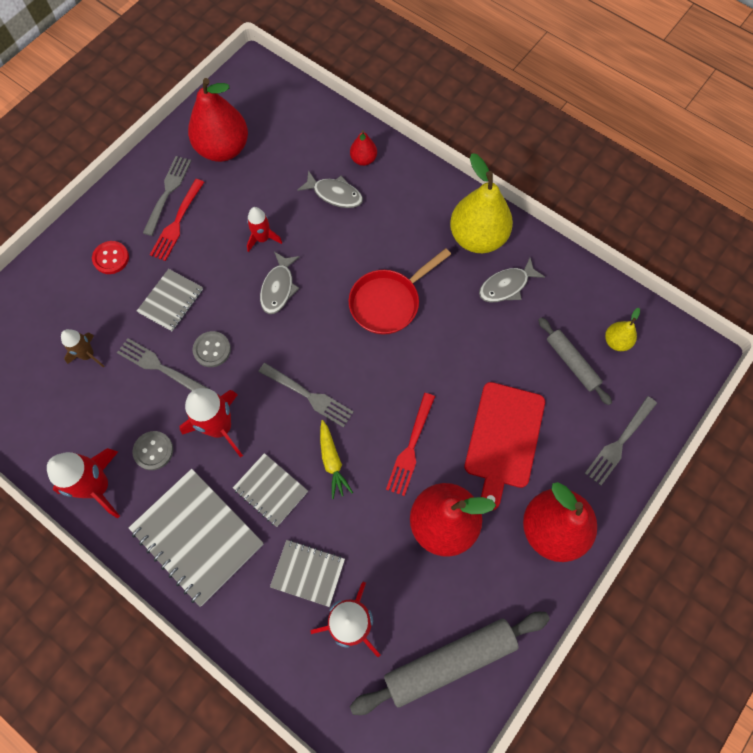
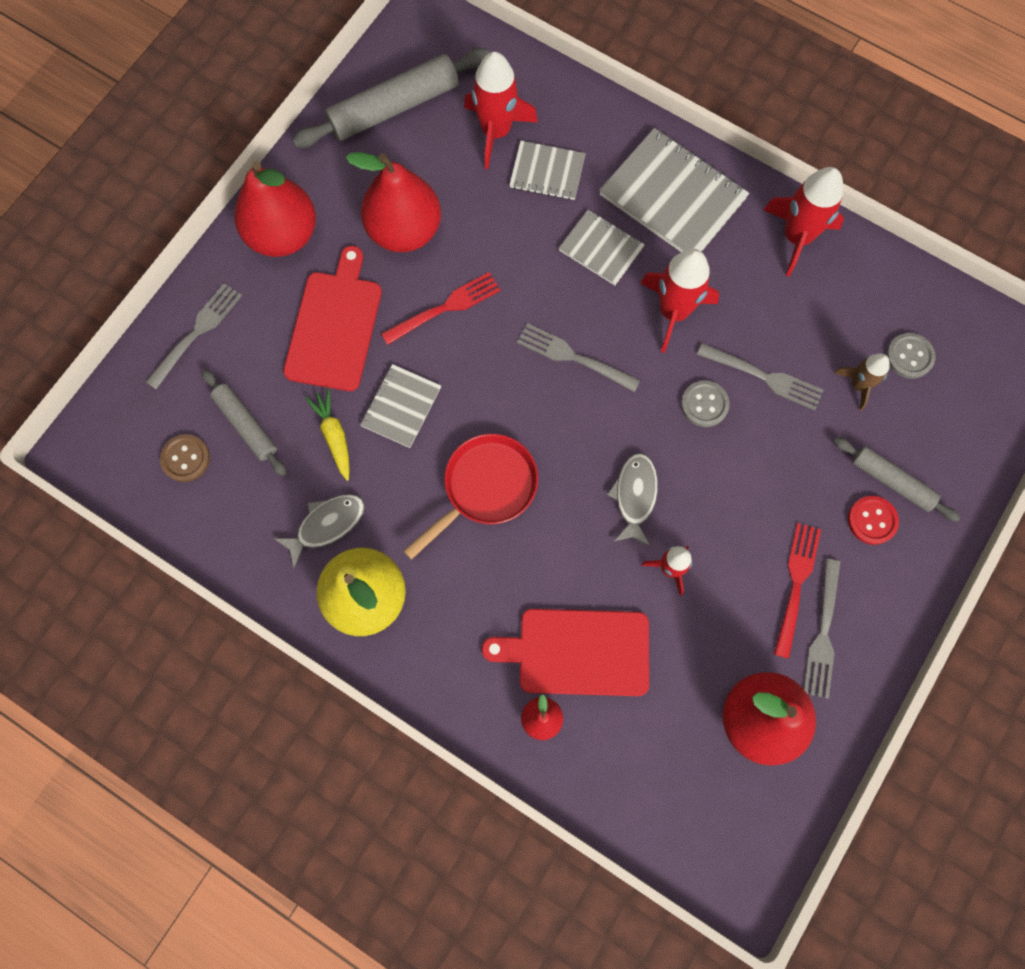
camera: 175 degrees right, 5 degrees up
grey button [133,431,173,470] -> grey button moved to [886,333,936,379]
grey notebook [137,269,203,331] -> grey notebook moved to [360,364,441,448]
grey fish [297,170,363,208] -> red cutting board [482,609,649,696]
yellow carrot [320,420,353,499] -> yellow carrot moved to [305,389,350,481]
red fork [386,393,435,496] -> red fork turned 45 degrees clockwise [381,272,501,345]
yellow pear [605,308,640,351] -> brown button [160,434,210,482]
none -> grey rolling pin [833,437,961,522]

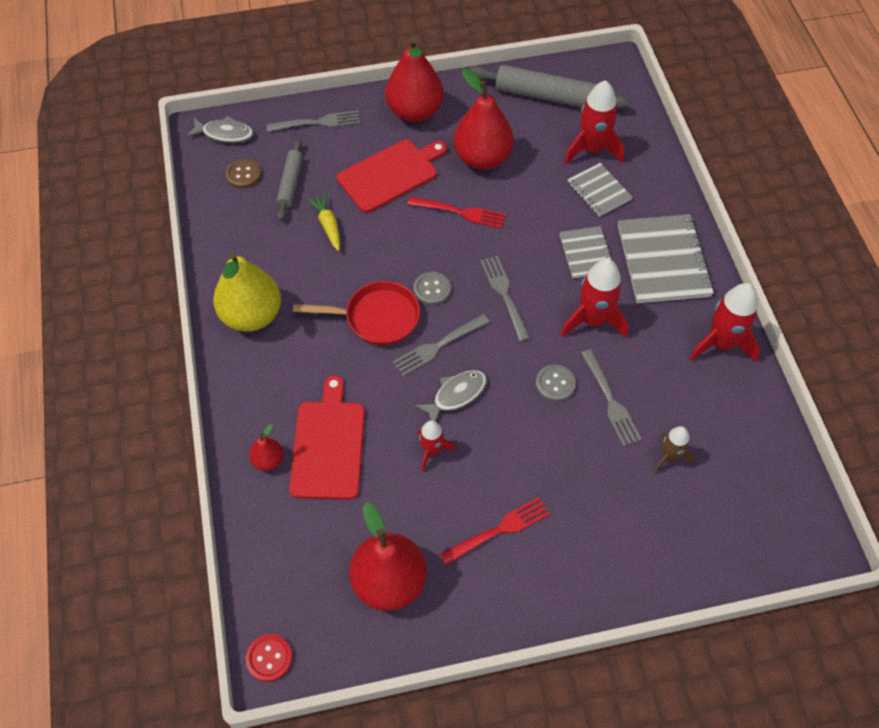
camera: 45 degrees right, 15 degrees down
grey fish [275,494,365,568] -> grey fish moved to [187,116,254,143]
yellow carrot [305,389,350,481] -> yellow carrot turned 45 degrees counterclockwise [307,193,340,251]
grey notebook [360,364,441,448] -> none
red cutting board [482,609,649,696] -> red cutting board turned 45 degrees clockwise [289,375,365,500]
grey fork [804,559,841,699] -> grey fork moved to [393,314,489,376]
grey rolling pin [833,437,961,522] -> none
red button [848,496,899,545] -> red button moved to [246,634,292,682]
grey button [886,333,936,379] -> grey button moved to [413,272,451,305]

